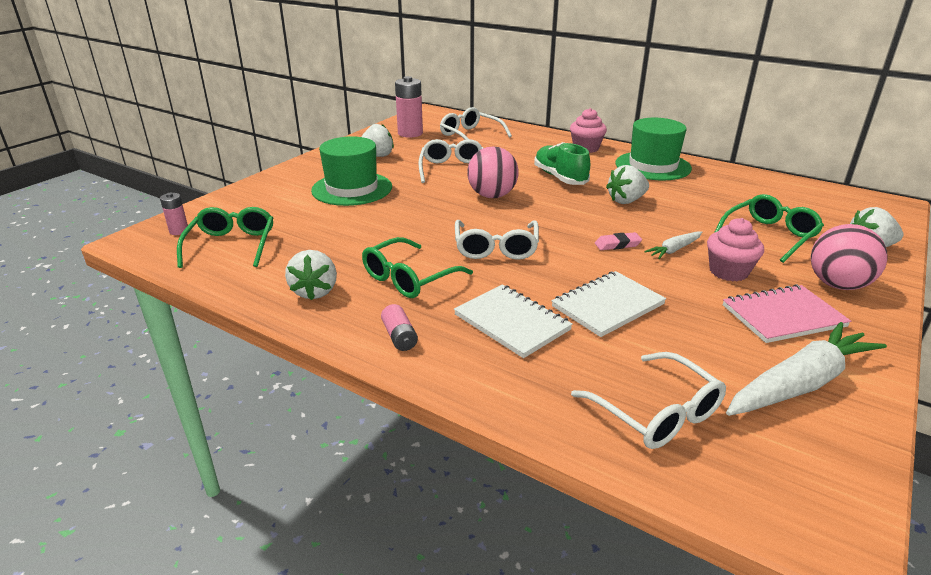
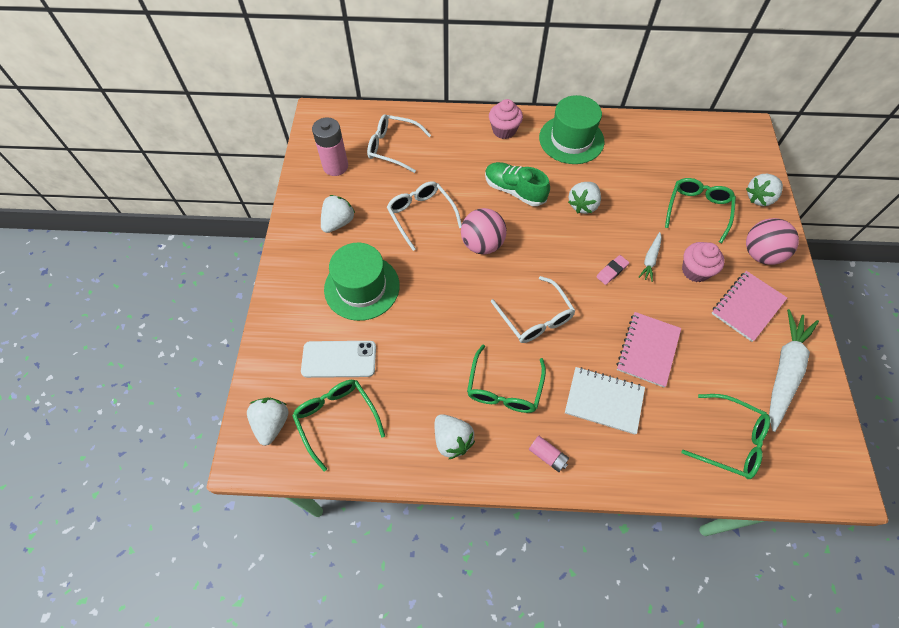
camera: 30 degrees left, 30 degrees up
pink battery [160,193,188,235] -> white strawberry [247,398,289,446]
white notebook [552,271,666,337] -> pink notebook [616,312,681,387]
white glasses [571,352,726,449] -> green glasses [681,394,770,479]
none -> white phone [301,341,376,378]

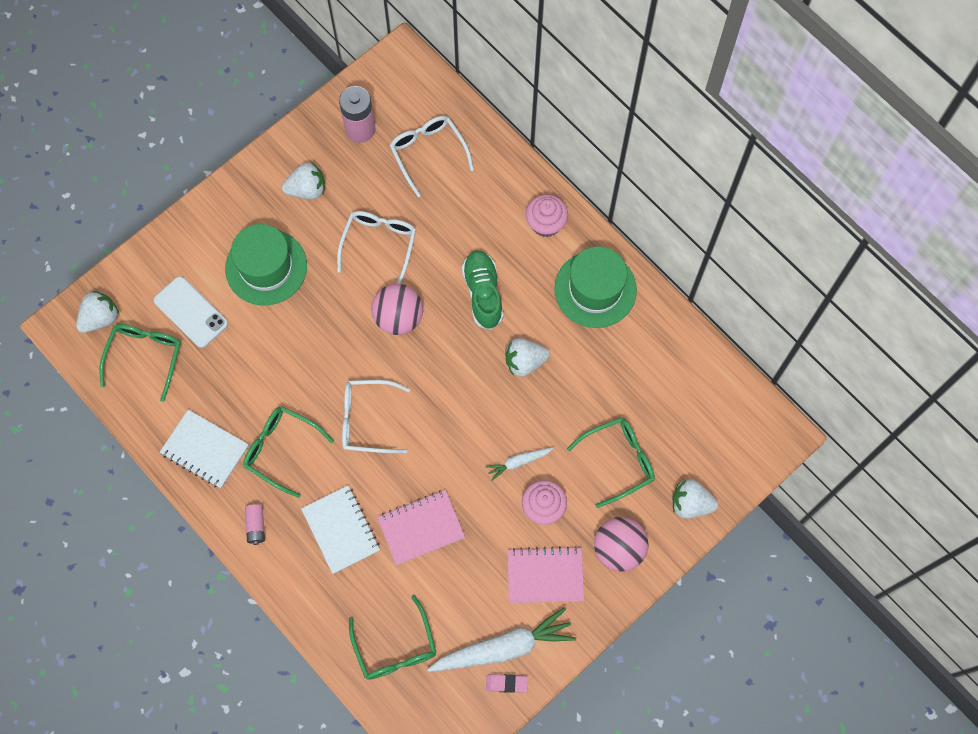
camera: 45 degrees right, 10 degrees up
white strawberry [434,414,475,459] -> white notebook [160,409,249,488]
green glasses [467,345,546,413] -> green glasses turned 60 degrees clockwise [243,406,334,498]
white glasses [491,276,575,343] -> white glasses turned 75 degrees clockwise [342,380,410,453]
pink eraser [596,255,629,285] -> pink eraser moved to [486,674,528,693]

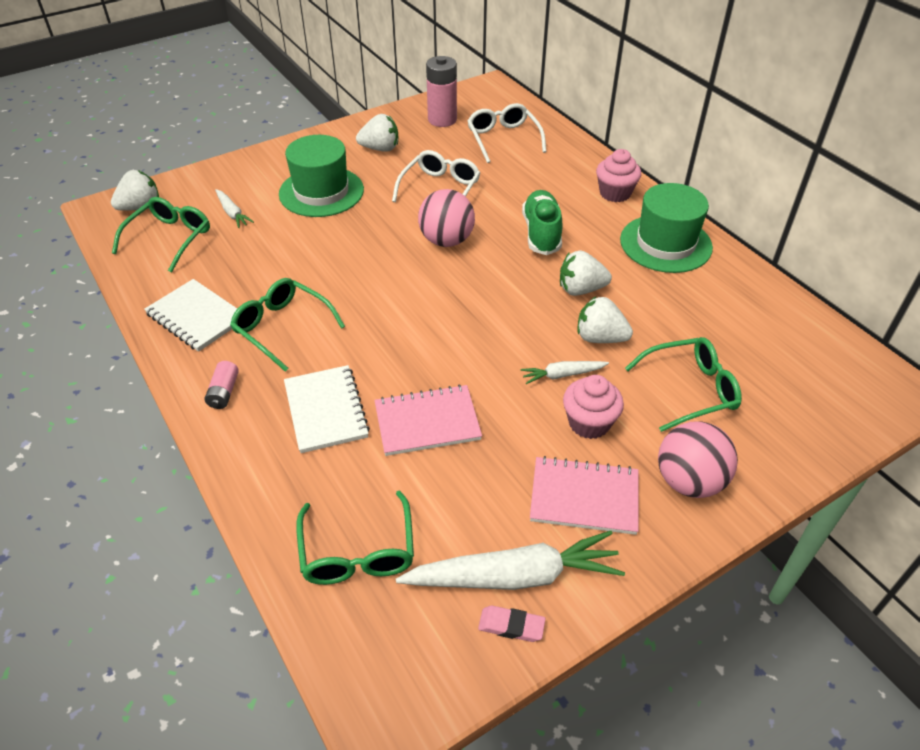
camera: 10 degrees right, 25 degrees down
white phone [154,276,228,348] -> white carrot [215,189,254,228]
white glasses [342,380,410,453] -> none
white strawberry [672,479,718,518] -> white strawberry moved to [577,296,633,343]

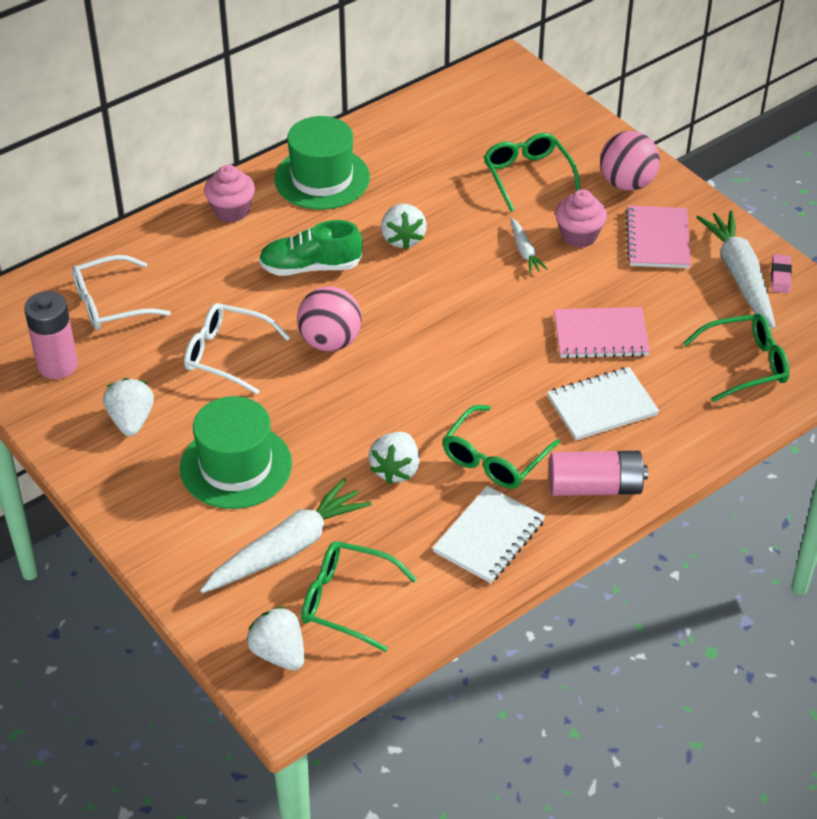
camera: 95 degrees left, 0 degrees up
pink battery [205,361,239,409] -> pink battery [549,451,648,496], size x1.89
white carrot [215,189,254,228] -> white carrot [200,478,372,593], size x2.02
pink notebook [374,384,482,456] -> pink notebook turned 75 degrees counterclockwise [554,307,650,359]
white strawberry [577,296,633,343] -> white strawberry moved to [369,432,420,484]

